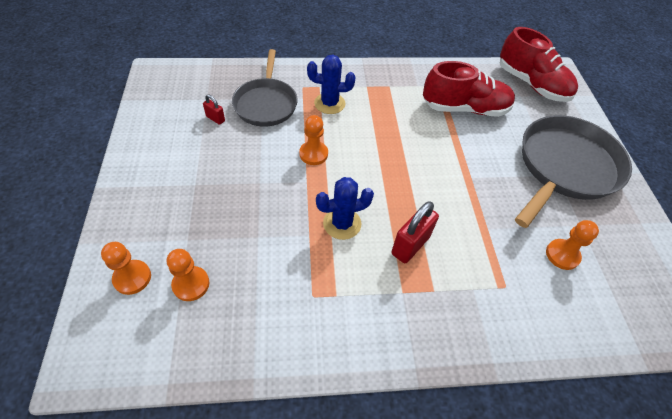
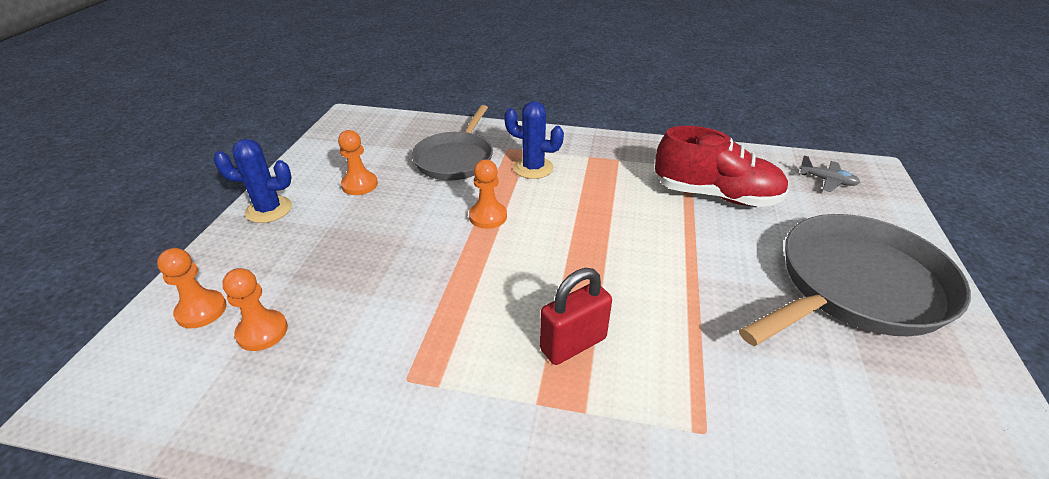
camera: 20 degrees right, 15 degrees down
red padlock [203,94,225,125] -> none
blue cactus [316,177,374,240] -> blue cactus moved to [213,139,292,223]
red shoe [500,27,578,102] -> grey plane [799,156,860,192]
orange pawn [546,220,599,270] -> orange pawn moved to [338,130,378,195]

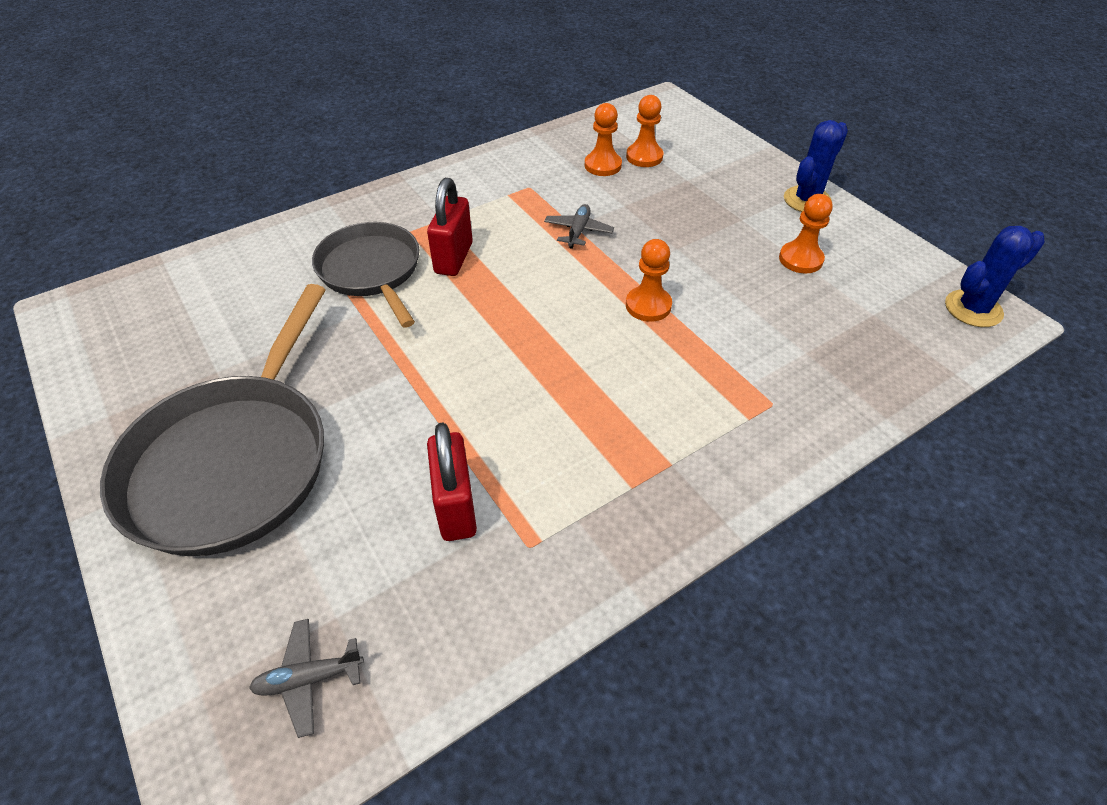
camera: 135 degrees right, 10 degrees up
orange pawn [157,248,227,328] -> orange pawn moved to [585,103,622,176]
grey pan [412,105,493,180] -> grey pan moved to [312,222,419,328]
blue cactus [504,101,564,179] -> blue cactus moved to [945,226,1045,327]
red shoe [655,126,789,207] -> red padlock [427,423,477,541]
none -> grey plane [544,204,614,249]

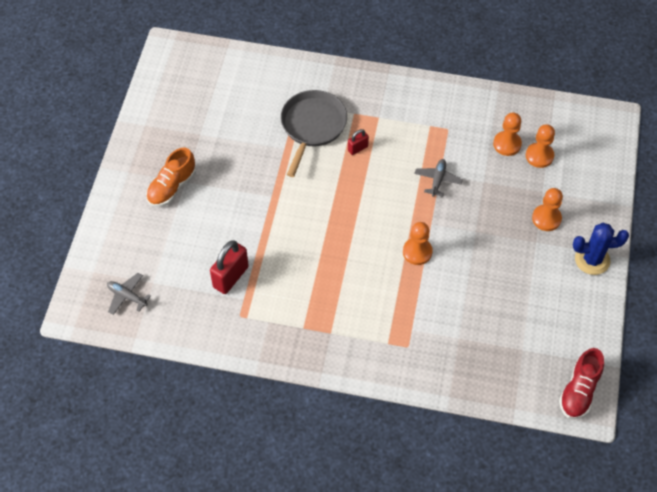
camera: 45 degrees right, 10 degrees up
grey pan [100,284,326,556] -> orange shoe [146,148,196,207]
red padlock [427,178,473,276] -> red padlock [348,129,369,155], size x0.53
grey plane [544,204,614,249] -> grey plane turned 45 degrees counterclockwise [414,159,463,197]
orange pawn [779,194,833,273] -> orange pawn moved to [532,188,563,231]
blue cactus [945,226,1045,327] -> red shoe [559,348,604,419]

